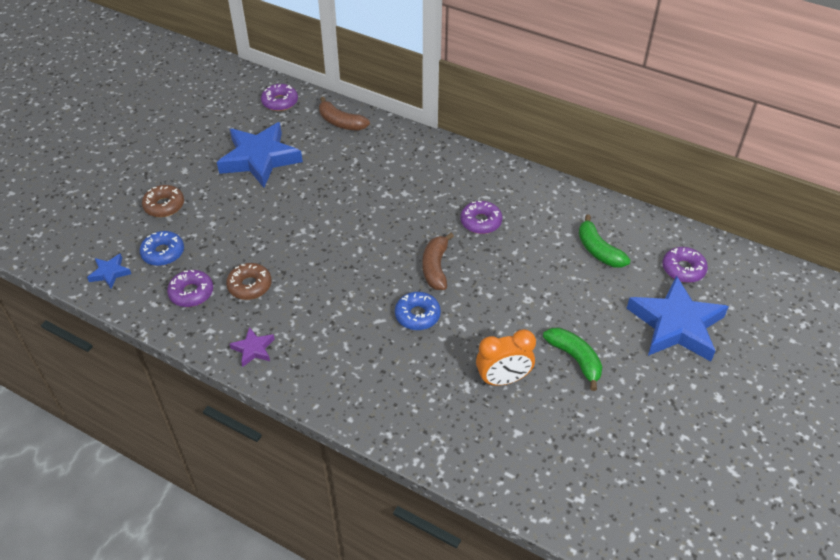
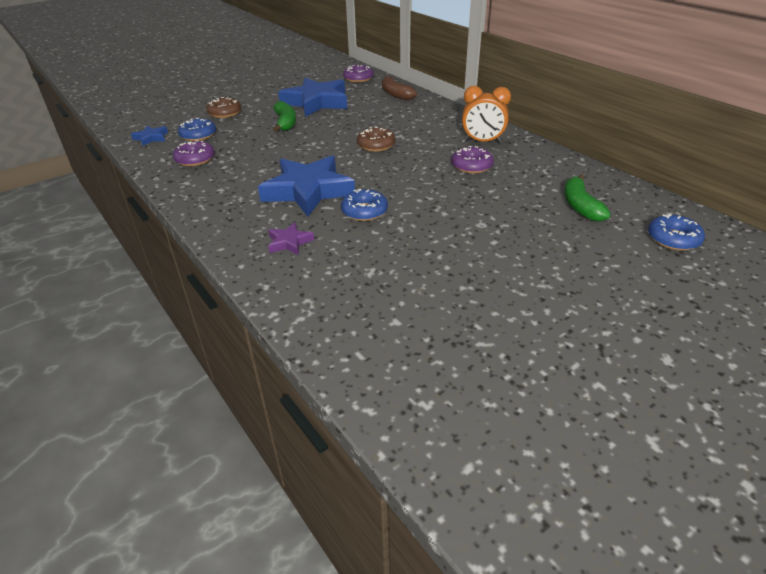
camera: 25 degrees right, 10 degrees down
brown donut [226,263,272,300] -> brown donut moved to [357,127,396,152]
purple star [230,327,274,367] -> purple star moved to [268,222,314,255]
brown banana [423,233,454,290] -> none
orange clock [476,329,536,386] -> orange clock moved to [462,86,511,143]
green banana [543,327,602,391] -> green banana moved to [273,101,296,132]
blue star [626,275,729,361] -> blue star moved to [258,156,355,217]
purple donut [662,247,708,283] -> blue donut [648,214,705,251]

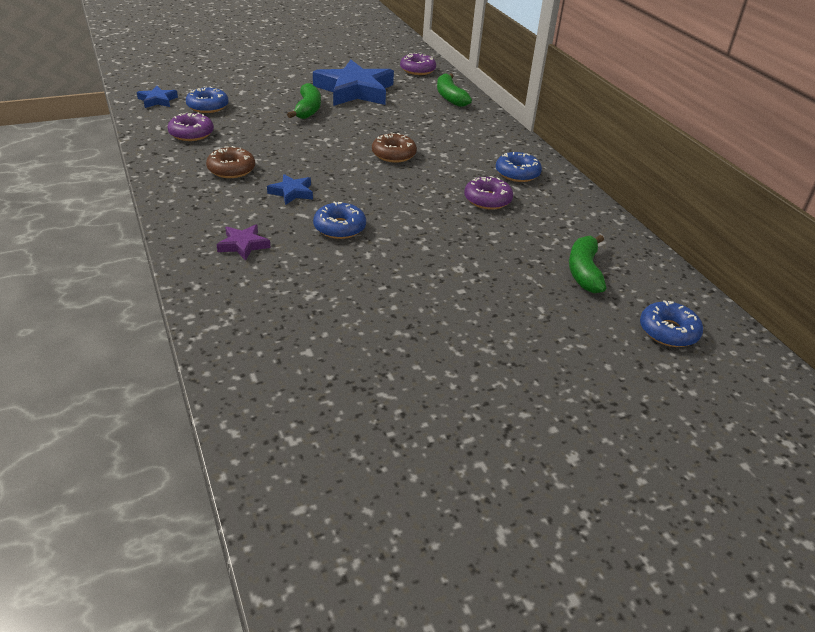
camera: 10 degrees right, 0 degrees up
brown donut [206,97,241,118] -> brown donut moved to [206,146,255,178]
blue star [258,156,355,217] -> blue star [267,174,313,205], size x0.44
brown banana [382,76,417,100] -> green banana [437,73,472,107]
orange clock [462,86,511,143] -> blue donut [496,152,542,182]

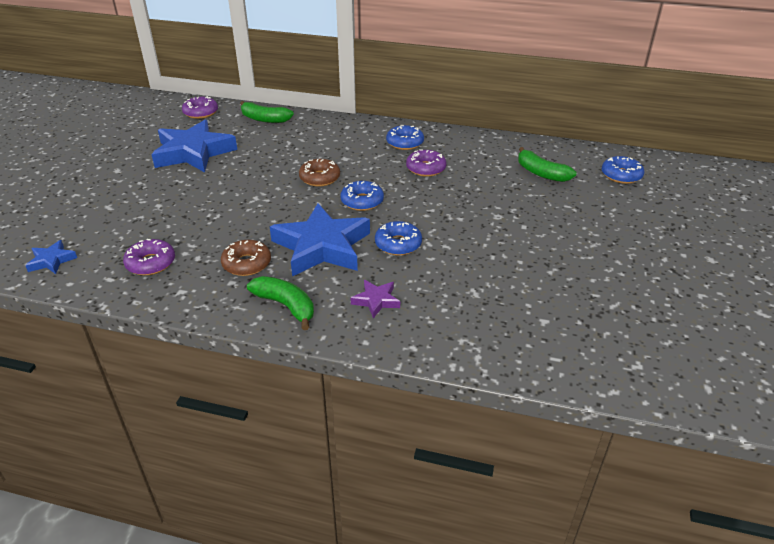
camera: 50 degrees left, 0 degrees up
blue donut [186,87,229,113] -> blue donut moved to [340,181,384,211]
blue star [267,174,313,205] -> blue star [270,203,370,276], size x2.25
green banana [287,83,321,119] -> green banana moved to [247,276,314,330]

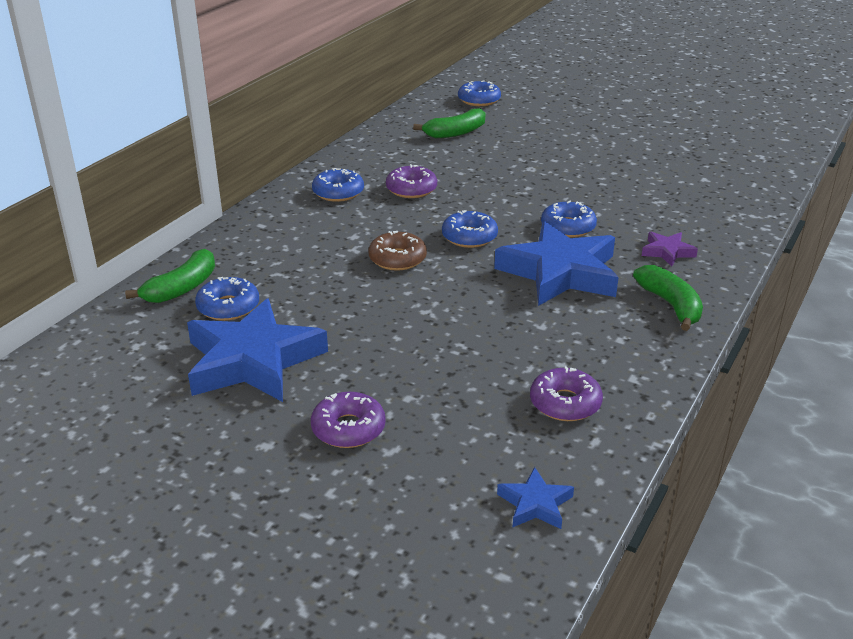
camera: 75 degrees left, 5 degrees down
purple donut [182,96,218,119] -> purple donut moved to [311,392,386,448]
brown donut [221,240,271,276] -> none
green banana [247,276,314,330] -> green banana turned 105 degrees clockwise [633,265,703,331]
none -> blue donut [195,277,259,321]

